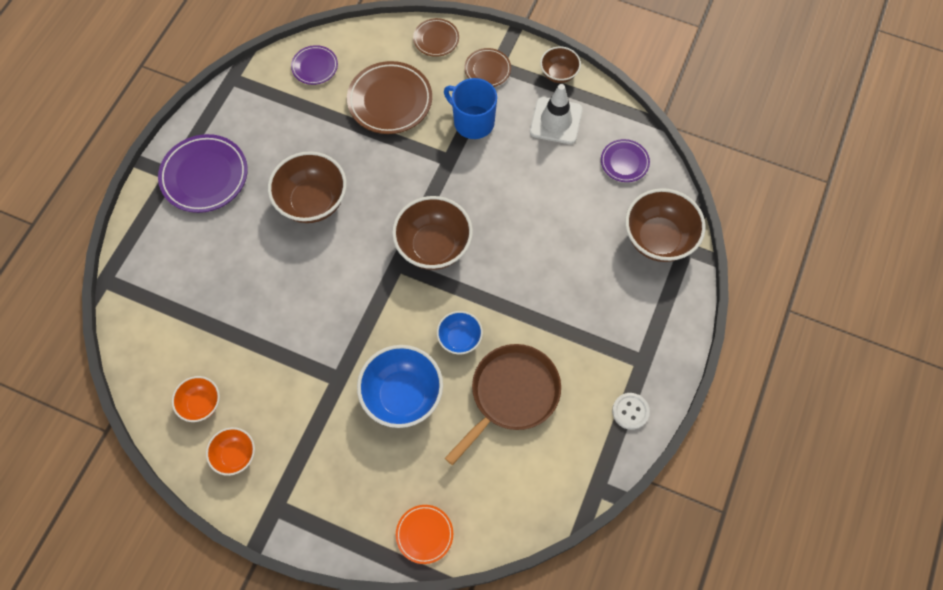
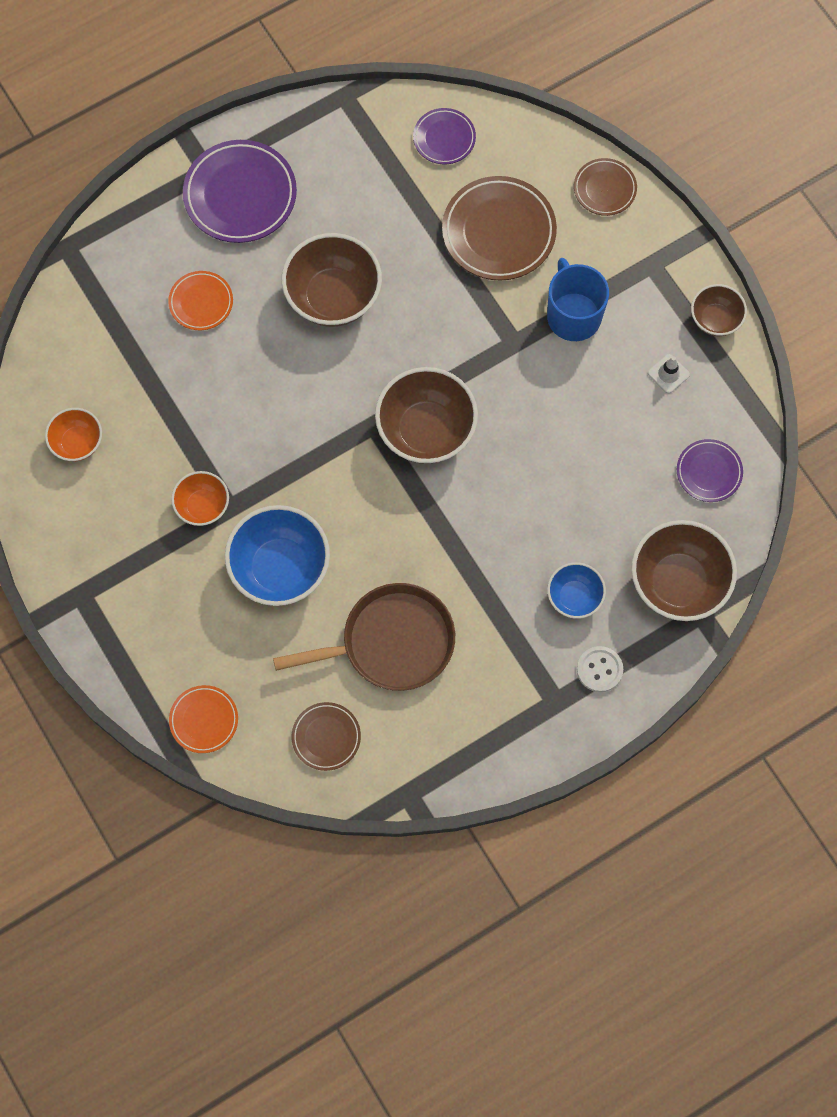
camera: 35 degrees right, 5 degrees up
orange bowl [206,427,255,476] -> orange bowl moved to [171,471,229,526]
blue bowl [437,311,483,354] -> blue bowl moved to [547,562,606,619]
brown plate [464,48,511,87] -> brown plate moved to [292,702,361,771]
white traffic cone [530,84,583,144] -> white traffic cone [648,354,690,393], size x0.50
white button [612,393,650,430] -> white button moved to [577,646,623,692]
none -> orange plate [168,271,233,330]

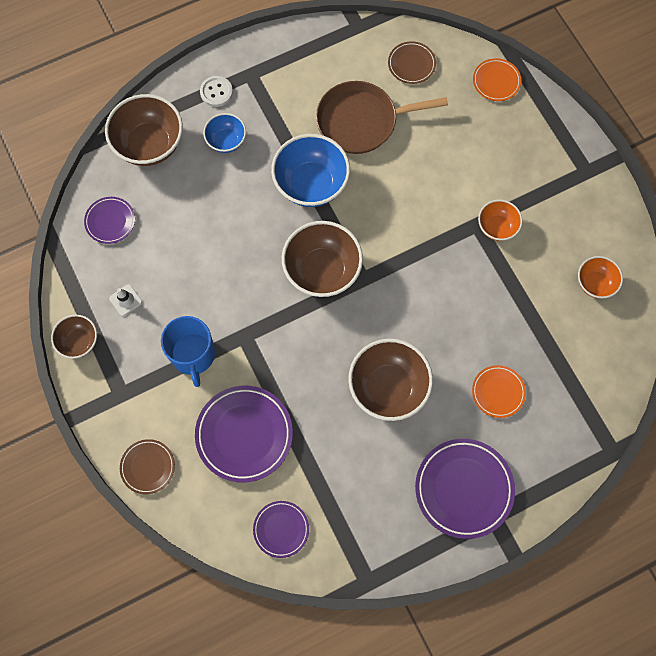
camera: 175 degrees left, 0 degrees up
blue bowl [225,505,330,606] -> blue bowl moved to [271,134,350,207]
brown plate [442,176,557,281] -> purple plate [195,386,293,483]

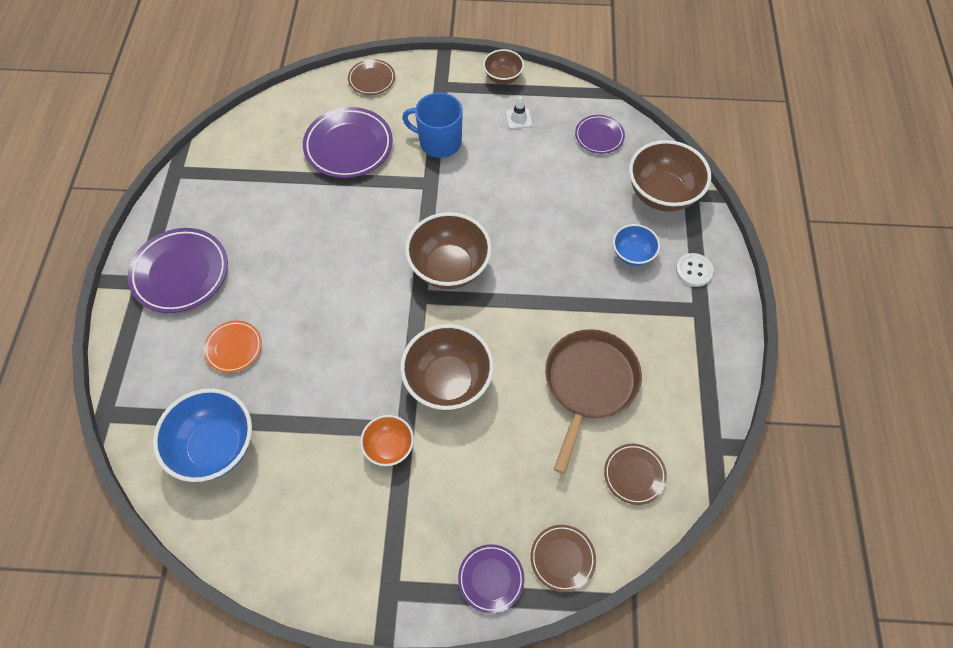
camera: 120 degrees right, 10 degrees down
purple plate [253,501,309,558] -> purple plate moved to [458,544,524,614]
blue bowl [271,134,350,207] -> blue bowl moved to [153,388,252,482]
brown bowl [348,339,433,421] -> brown bowl moved to [400,324,494,410]
orange plate [473,58,521,101] -> brown plate [530,525,596,592]
orange bowl [578,256,623,299] -> none

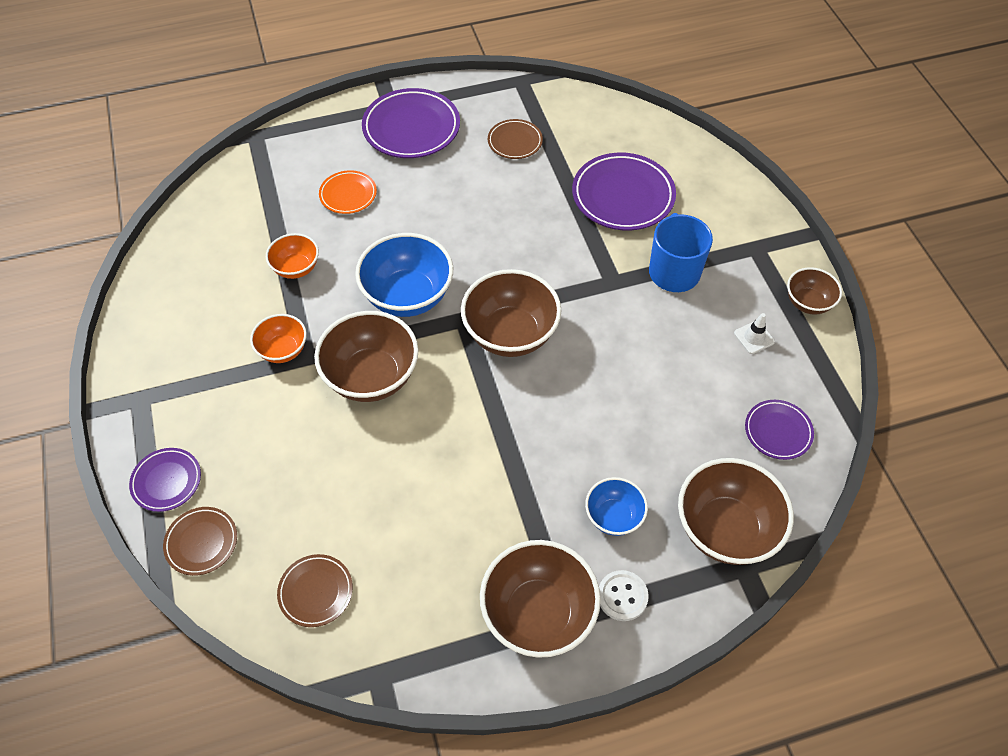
camera: 70 degrees right, 5 degrees down
blue bowl [153,388,252,482] -> blue bowl moved to [355,233,453,317]
brown plate [348,59,395,95] -> brown plate moved to [488,119,543,159]
brown pan [545,329,642,474] -> none
none -> orange bowl [266,233,319,279]
none -> brown bowl [480,540,601,658]

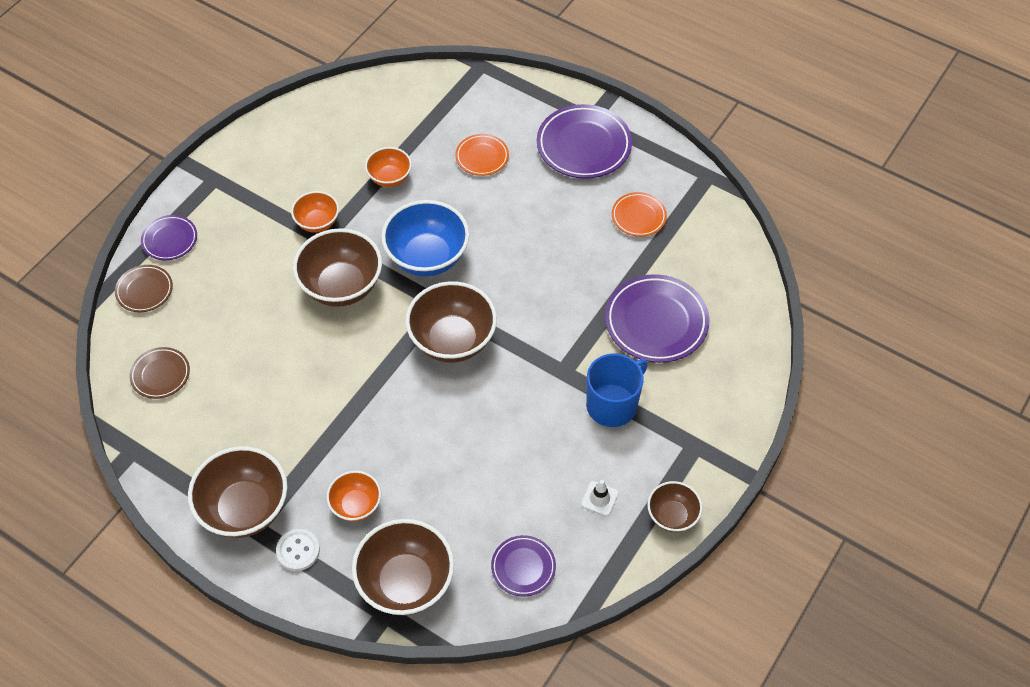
camera: 50 degrees right, 0 degrees up
brown plate [488,119,543,159] -> orange plate [612,192,667,237]
blue bowl [585,477,648,536] -> orange bowl [326,471,381,521]

